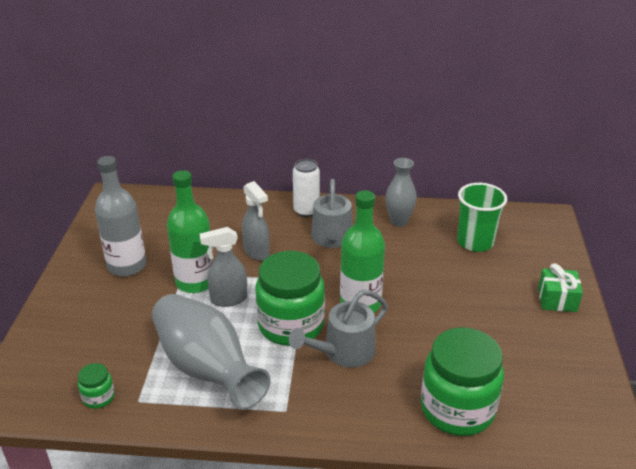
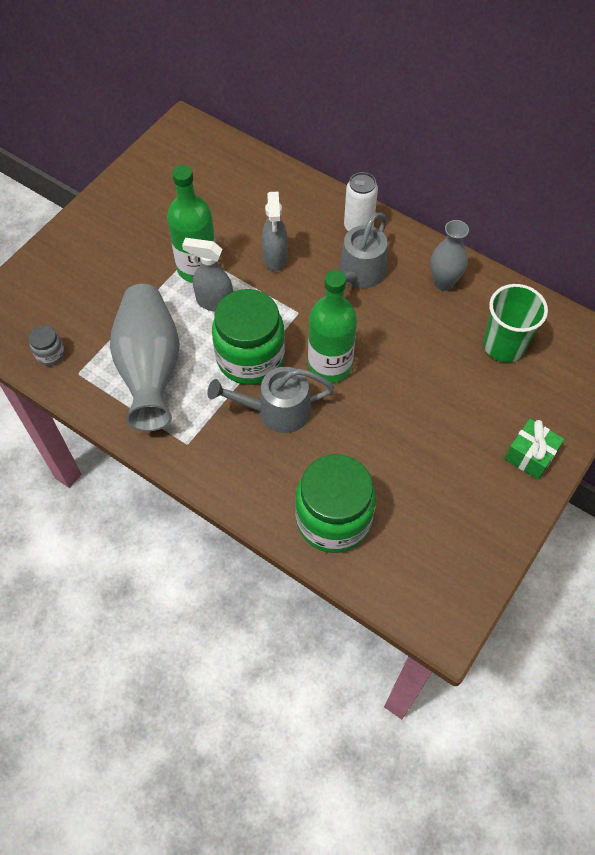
camera: 30 degrees right, 25 degrees up
green jar [78,363,115,409] -> grey jar [29,325,65,366]
grey bottle [95,156,146,277] -> none

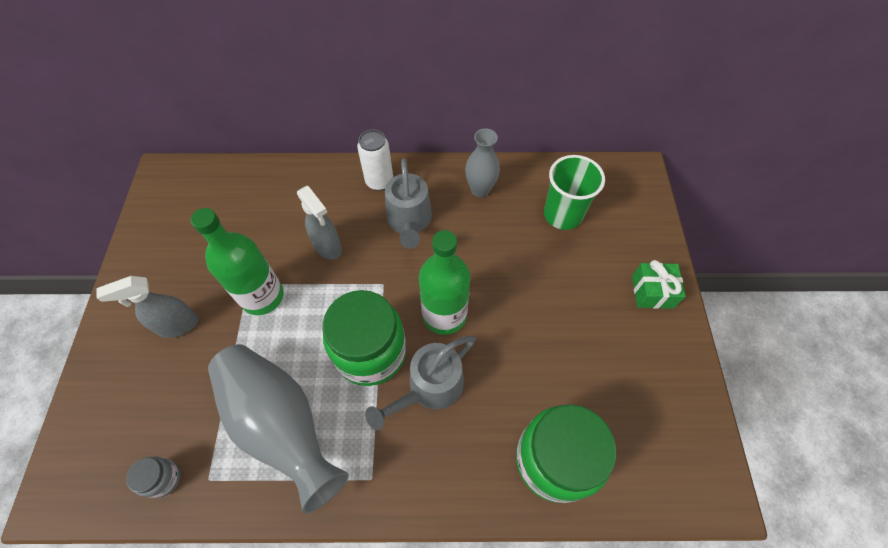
camera: 35 degrees left, 0 degrees up
grey spray bottle [182,238,233,312] -> grey spray bottle moved to [96,276,198,338]

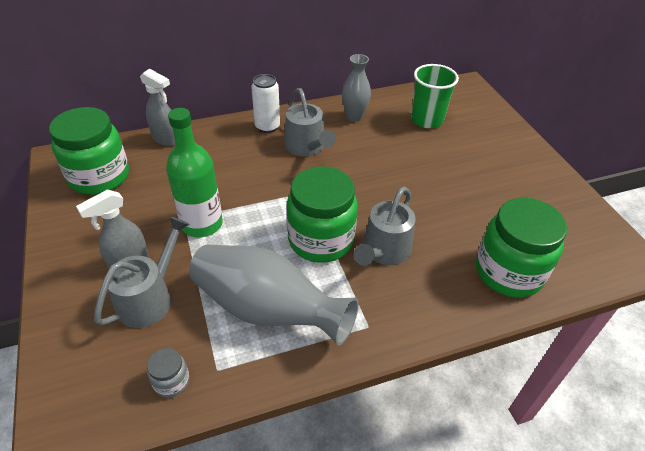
camera: 20 degrees left, 15 degrees down
grey spray bottle [297,186,342,260] -> grey spray bottle moved to [140,69,175,146]
green bottle [419,230,471,335] -> none
green gift [632,260,686,309] -> none
none -> green jar [49,107,129,195]
none -> grey watering can [94,216,190,328]

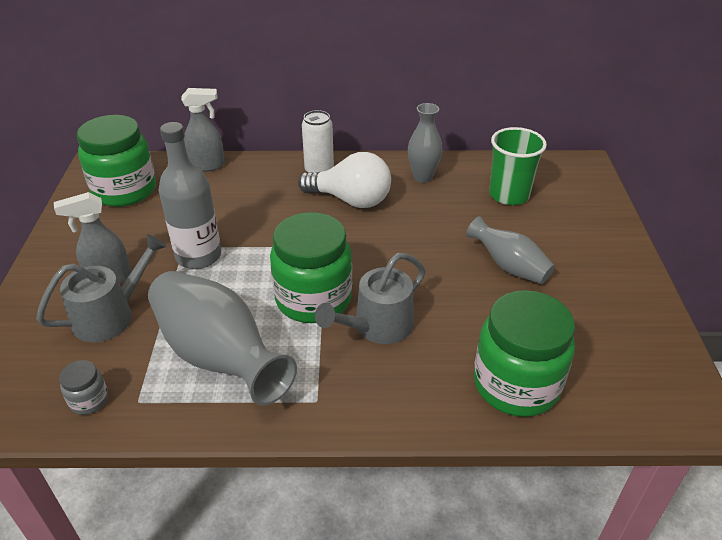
camera: 20 degrees right, 5 degrees down
grey spray bottle [140,69,175,146] -> grey spray bottle turned 60 degrees counterclockwise [181,88,225,172]
green bottle [166,108,223,237] -> grey bottle [159,122,221,269]
grey watering can [284,88,336,156] -> white light bulb [298,152,391,208]
none -> grey vase [466,216,555,284]

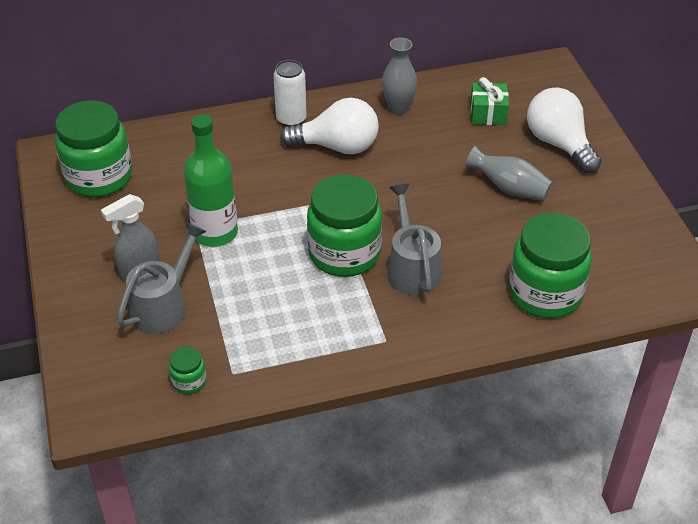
camera: 15 degrees left, 5 degrees up
grey jar [59,360,108,415] -> green jar [169,346,206,394]
grey vase [148,271,297,406] -> none
grey bottle [159,122,221,269] -> green bottle [184,114,238,247]
grey spray bottle [181,88,225,172] -> none
grey watering can [315,253,425,344] -> grey watering can turned 135 degrees clockwise [388,184,442,296]
green cup [489,127,547,205] -> green gift [470,77,509,125]
none -> white light bulb [527,87,602,173]

